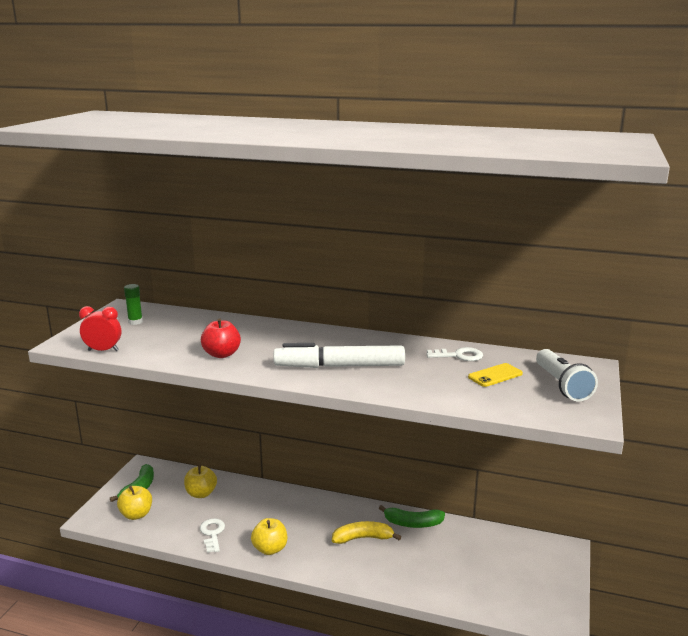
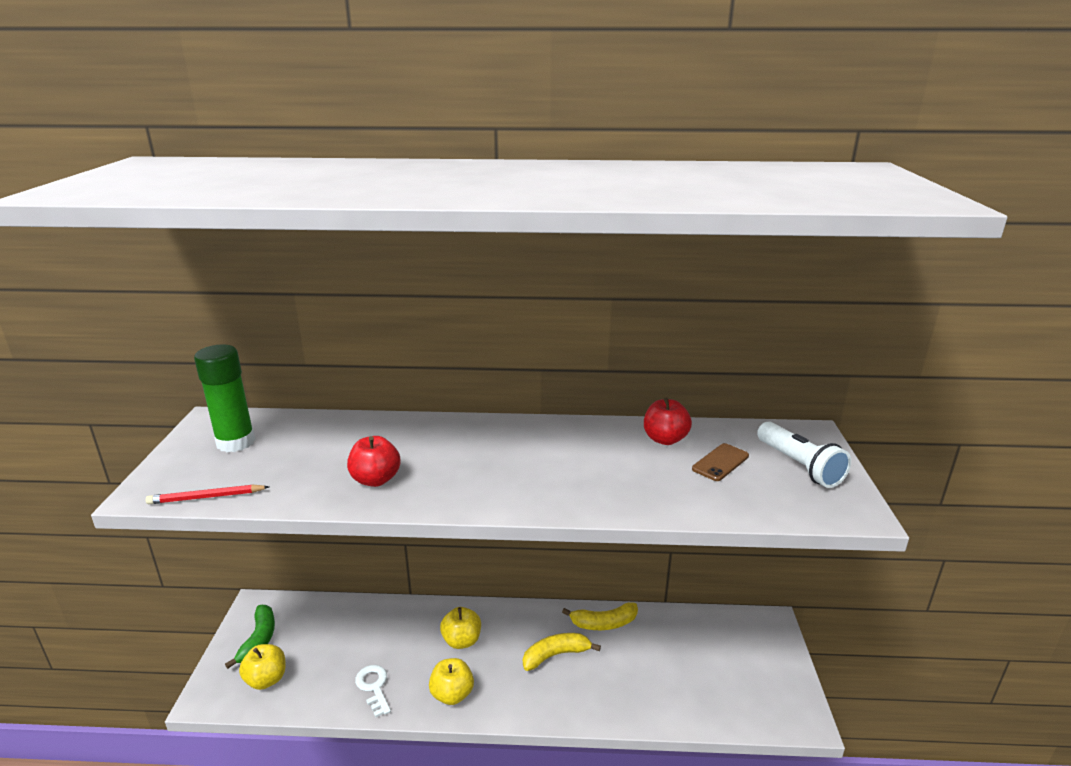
camera: 15 degrees left, 5 degrees up
red clock [79,306,121,351] -> red pencil [146,484,269,504]
green glue stick [124,284,143,325] -> green glue stick [194,344,255,452], size x1.96
yellow apple [184,464,217,498] -> yellow apple moved to [440,607,481,649]
white marker [273,343,405,368] -> none
green banana [379,505,445,528] -> yellow banana [562,602,638,630]
white key [426,347,483,361] -> red apple [644,397,692,445]
yellow phone [468,363,523,387] -> brown phone [692,443,749,481]

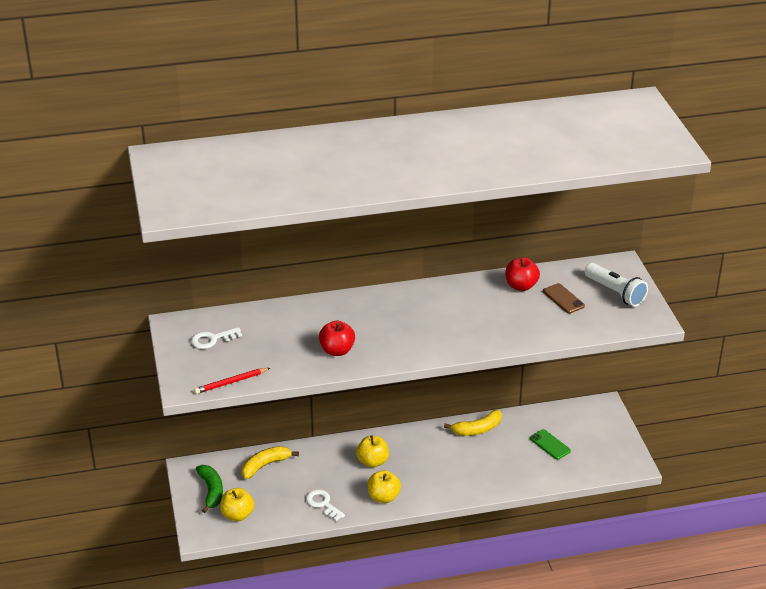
camera: 15 degrees left, 10 degrees up
green glue stick [194,344,255,452] -> white key [191,327,242,349]
yellow banana [523,633,601,671] -> yellow banana moved to [242,446,299,479]
brown phone [692,443,749,481] -> brown phone turned 60 degrees counterclockwise [543,283,585,313]
none -> green phone [530,429,571,460]

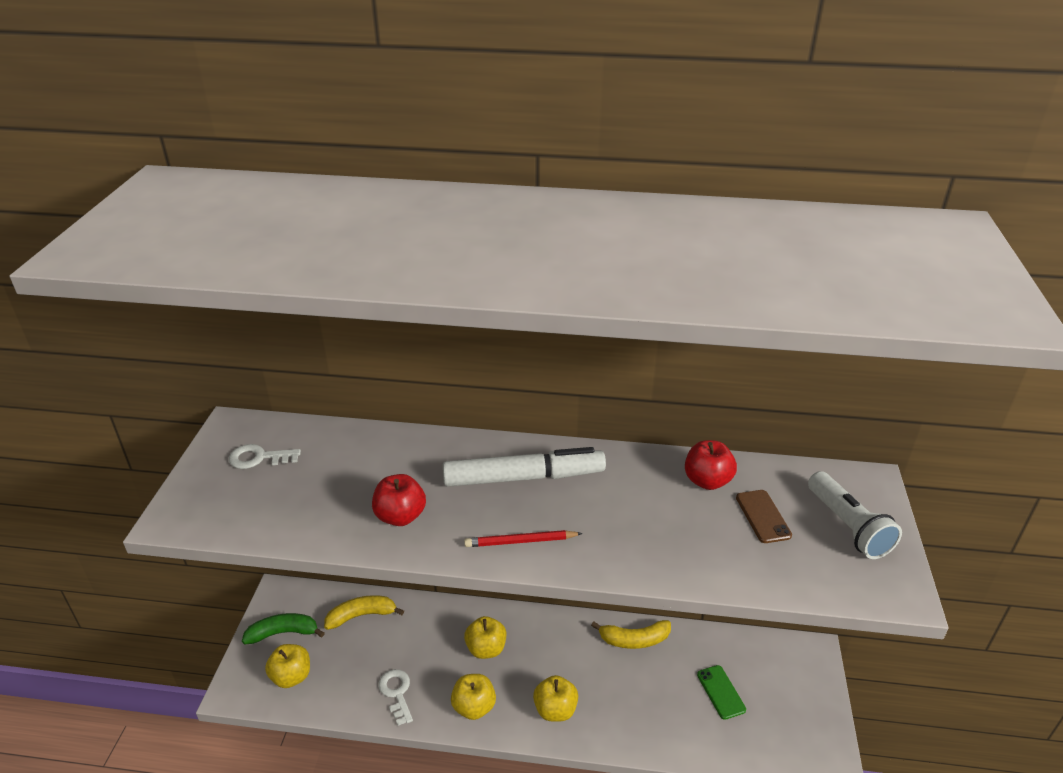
camera: 20 degrees right, 0 degrees up
red pencil [194,368,270,394] -> red pencil moved to [464,530,583,547]
green banana [196,465,223,513] -> green banana turned 105 degrees counterclockwise [242,613,325,644]
none -> white marker [443,447,606,487]
none -> yellow apple [533,675,578,722]

